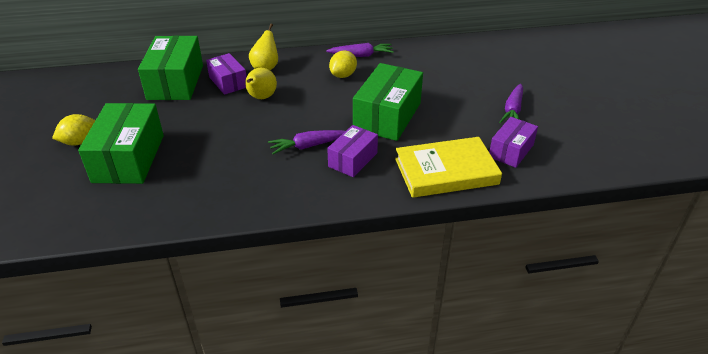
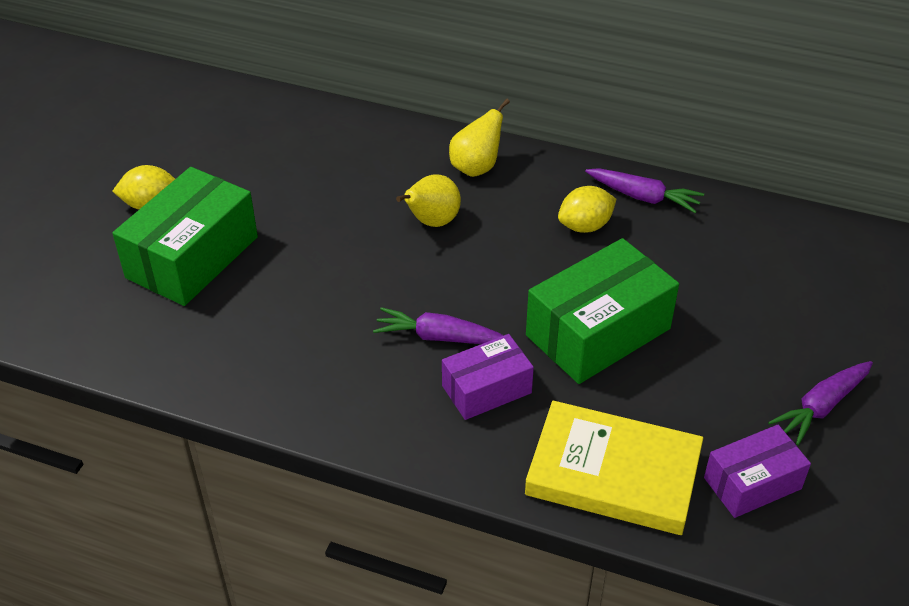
camera: 30 degrees right, 5 degrees up
green box [138,36,203,100] -> none
purple box [206,53,247,95] -> none

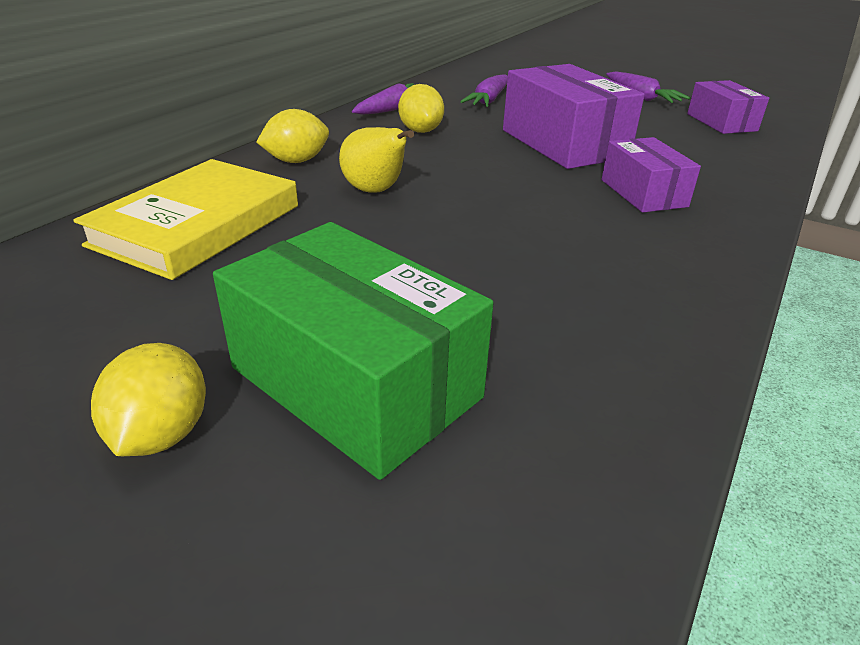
camera: 80 degrees left, 10 degrees down
purple carrot [373,307,504,344] -> purple carrot moved to [460,74,508,107]
yellow pear [449,99,510,177] -> yellow lemon [256,109,329,163]
yellow book [525,401,703,535] -> yellow book moved to [73,159,298,280]
green box [526,238,679,384] -> purple box [503,64,645,169]

